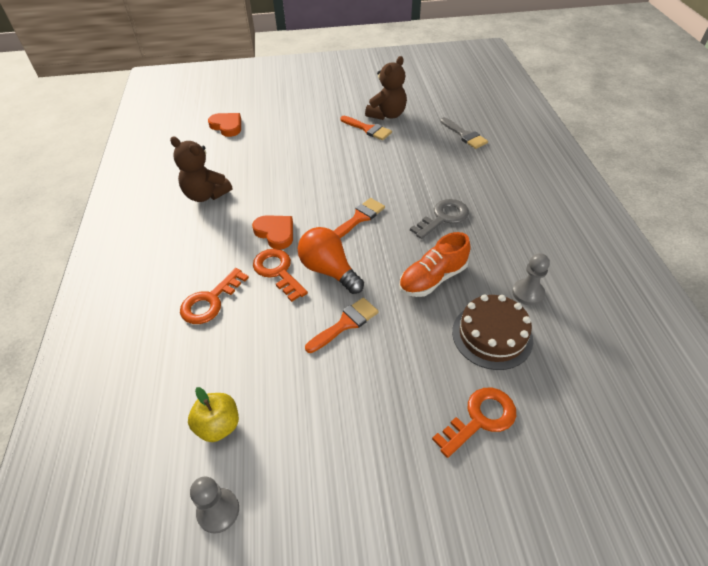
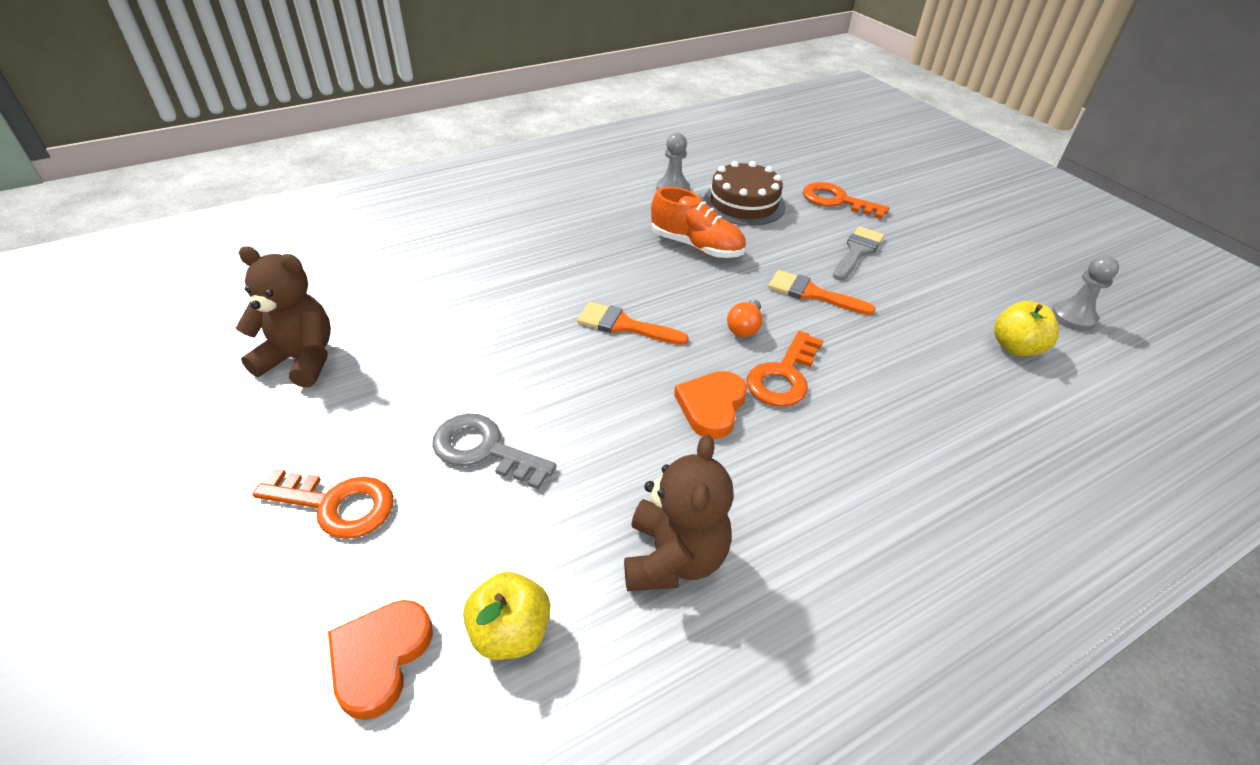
camera: 115 degrees left, 5 degrees down
orange key [180,268,249,324] -> orange key moved to [253,468,394,539]
orange light bulb [298,227,364,294] -> orange light bulb [727,300,762,337], size x0.53
orange brush [340,116,392,140] -> none
grey key [410,199,469,239] -> grey key moved to [432,414,557,489]
grey brush [440,117,488,149] -> grey brush moved to [833,227,885,280]
none -> yellow apple [463,572,550,660]

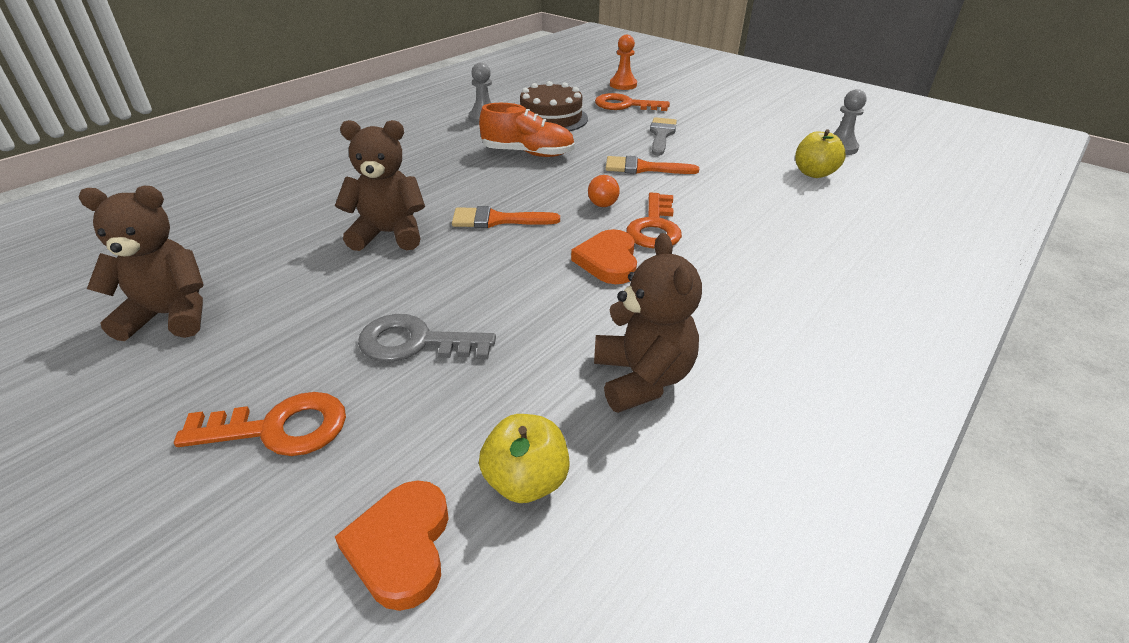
camera: 20 degrees left, 5 degrees down
none -> brown teddy bear [335,120,425,251]
none -> orange pawn [610,35,637,90]

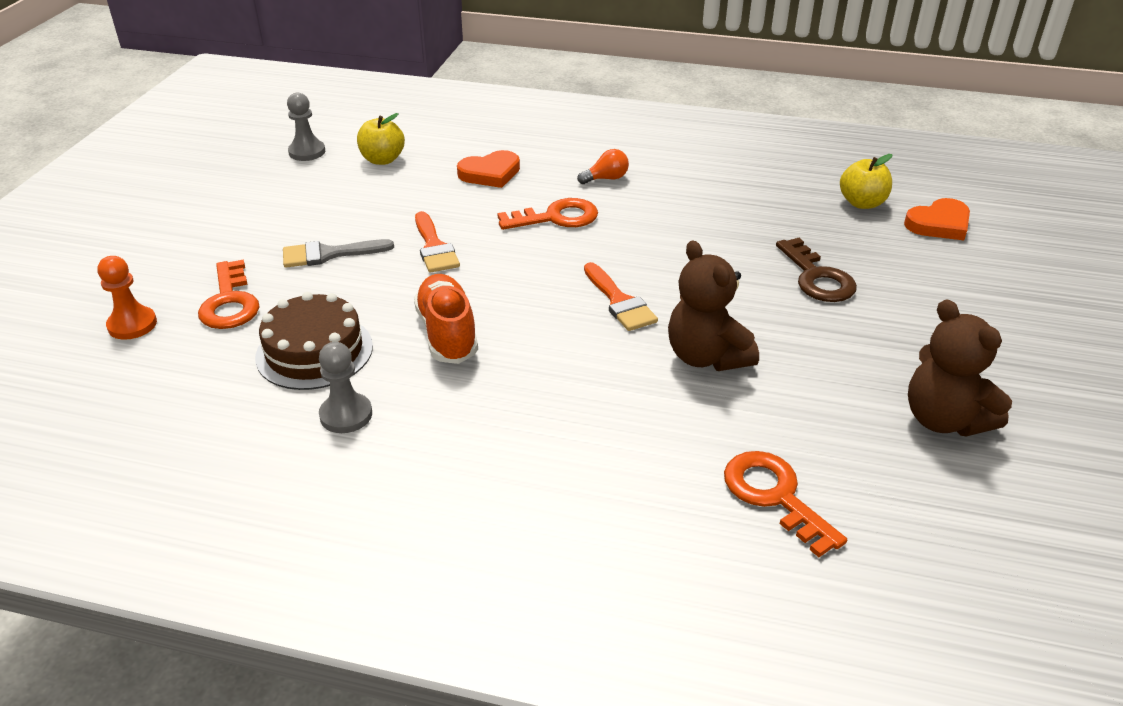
camera: 115 degrees left, 0 degrees up
orange key [174,392,346,456] -> orange key moved to [724,451,847,557]
grey key [358,314,496,362] -> brown key [776,238,857,302]
orange heart [571,229,637,284] -> orange heart moved to [457,150,520,188]
orange light bulb [588,175,620,207] -> orange light bulb moved to [577,149,629,184]
brown teddy bear [594,233,702,413] -> none

